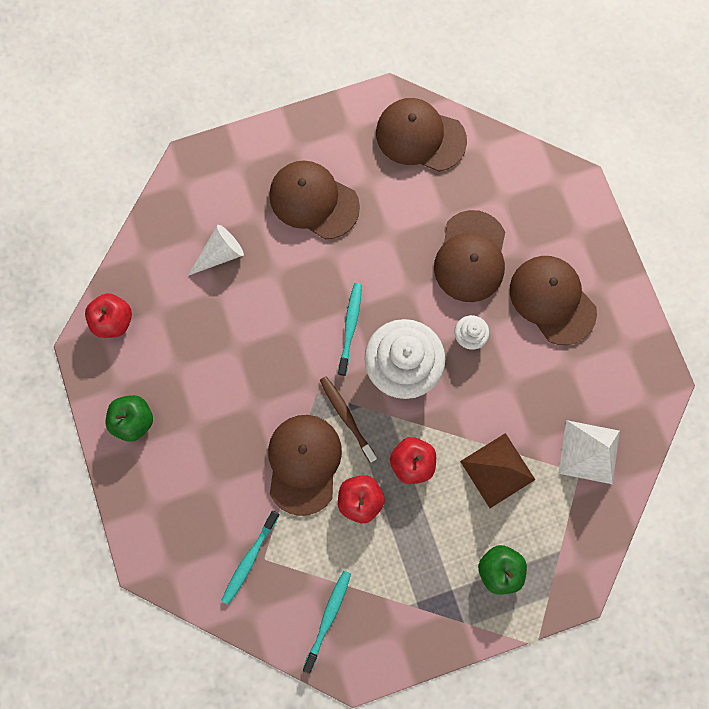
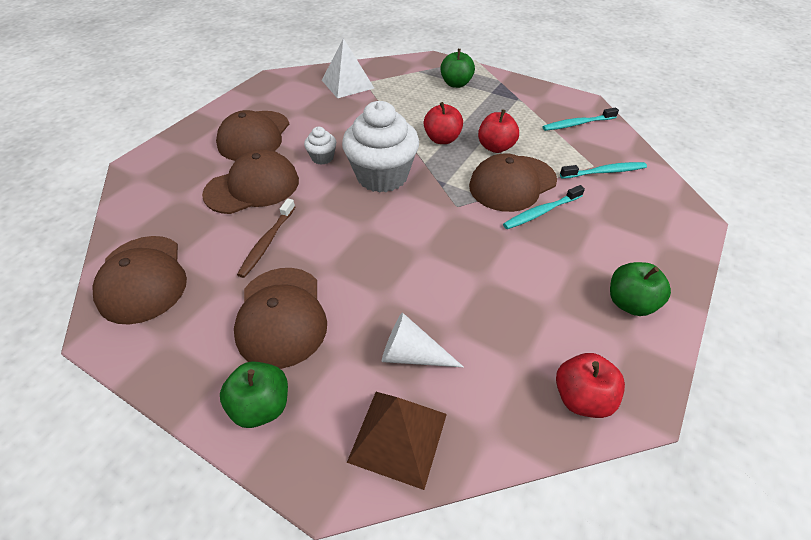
camera: 130 degrees left, 30 degrees down
brown toothbrush [320,376,377,462] -> brown toothbrush moved to [237,198,295,278]
turquoise toothbrush [338,283,362,376] -> turquoise toothbrush moved to [503,185,585,229]
brown pyramid [460,433,535,508] -> brown pyramid moved to [347,392,447,490]
none -> green apple [220,362,288,428]

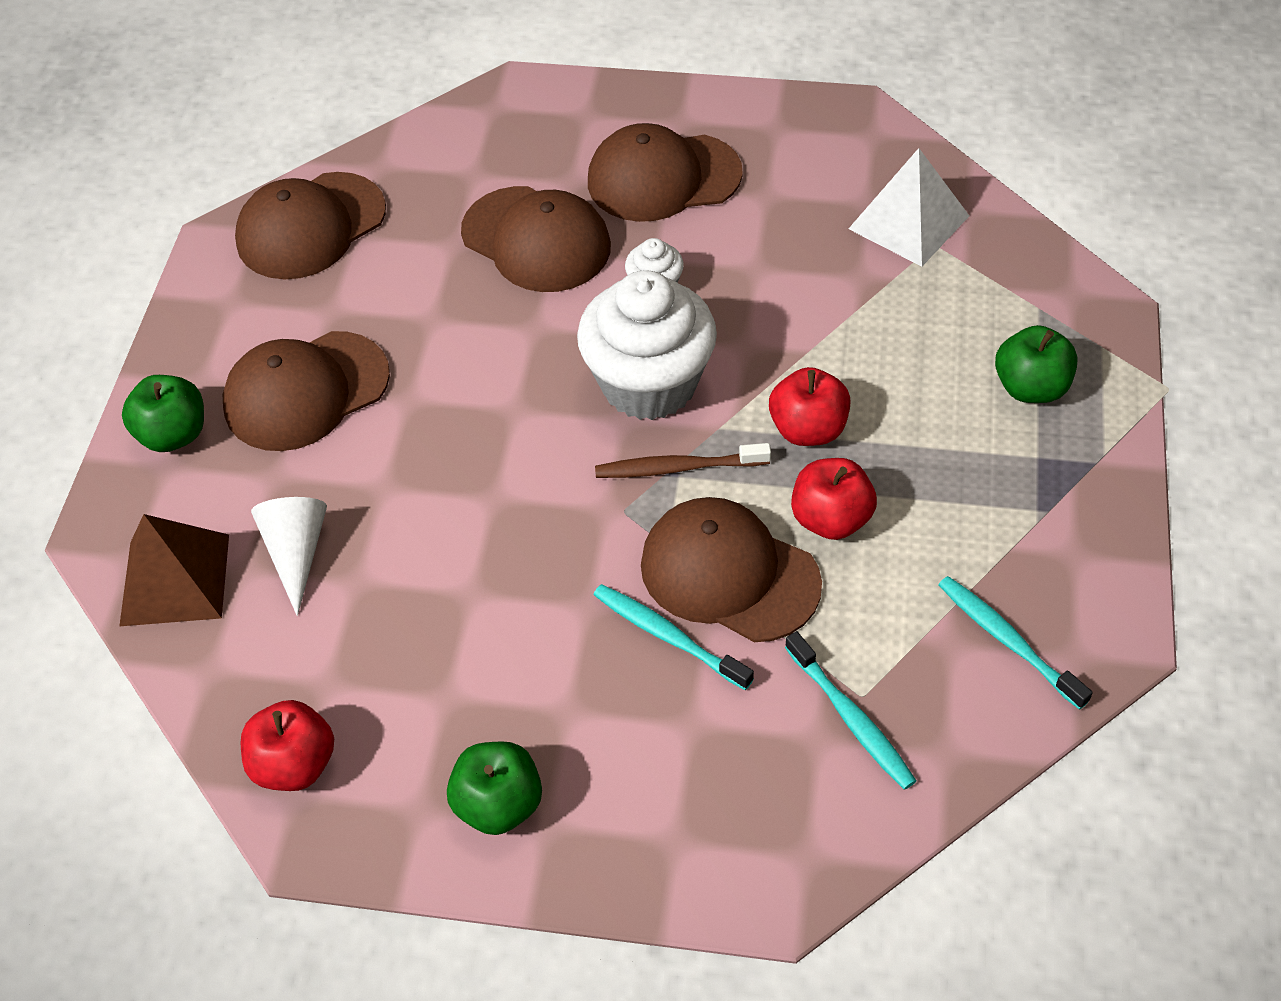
camera: 70 degrees right, 5 degrees up
brown toothbrush [237,198,295,278] -> brown toothbrush moved to [595,443,771,478]

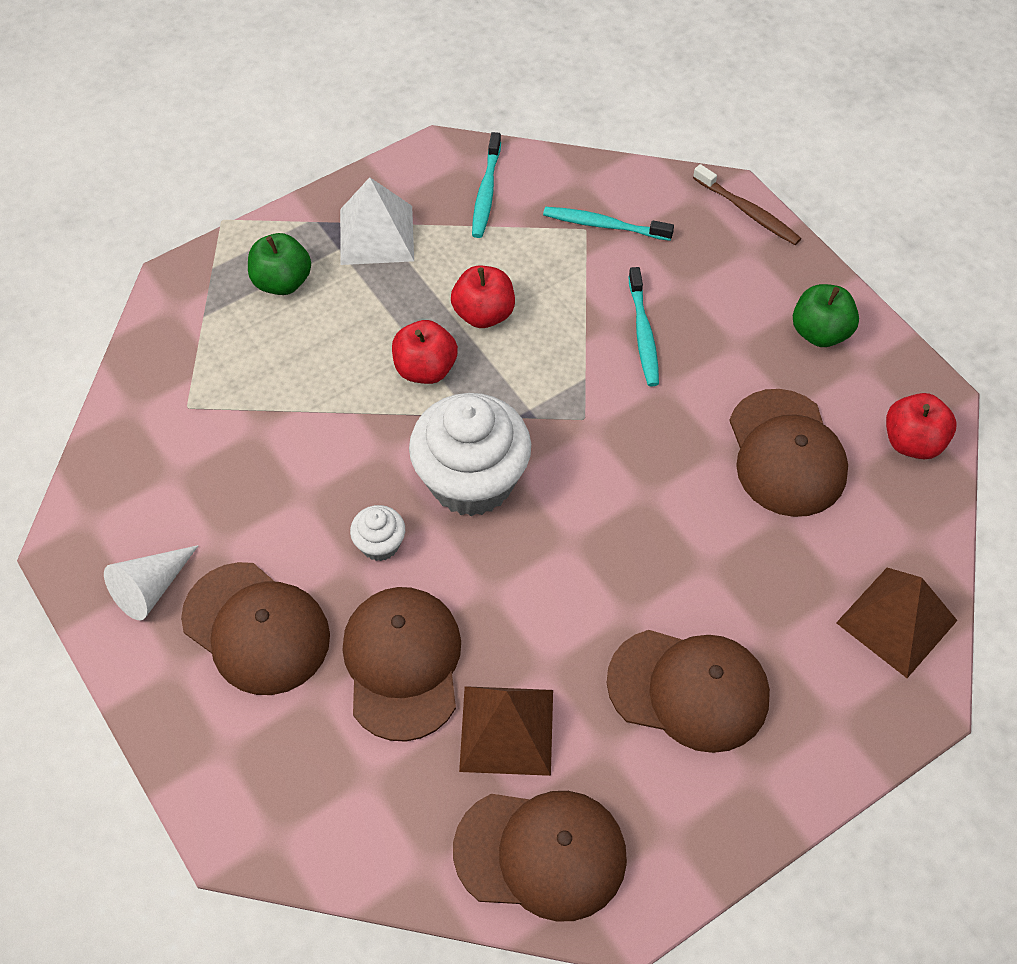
camera: 135 degrees left, 5 degrees up
green apple [122,375,204,452] -> none
white cone [251,497,327,616] -> white cone moved to [104,545,199,621]
brown toothbrush [595,443,771,478] -> brown toothbrush moved to [693,164,801,245]
brown cap [641,497,822,642] -> brown cap moved to [729,389,848,517]
turquoise toothbrush [785,631,916,790] -> turquoise toothbrush turned 90 degrees counterclockwise [543,207,674,241]
white pyramid [849,148,969,267] -> white pyramid moved to [340,177,414,265]
none -> brown pyramid [459,686,553,776]

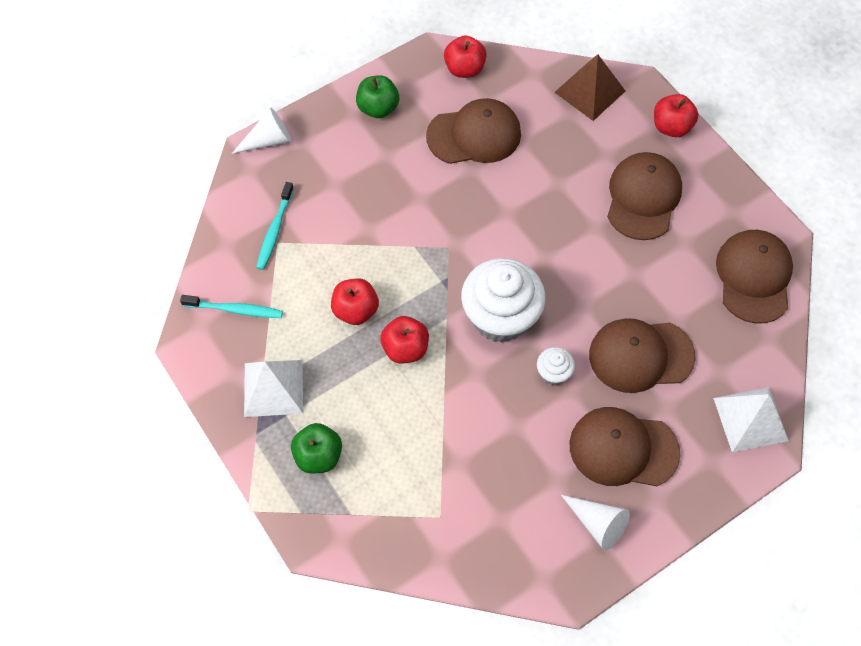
camera: 90 degrees left, 5 degrees up
brown cap [181,562,330,695] -> brown cap turned 120 degrees counterclockwise [570,407,680,486]
brown pyramid [459,686,553,776] -> none
turquoise toothbrush [628,267,659,386] -> none
brown toothbrush [693,164,801,245] -> white cone [232,108,291,154]
none -> red apple [654,94,698,137]
none -> white pyramid [713,387,789,452]

